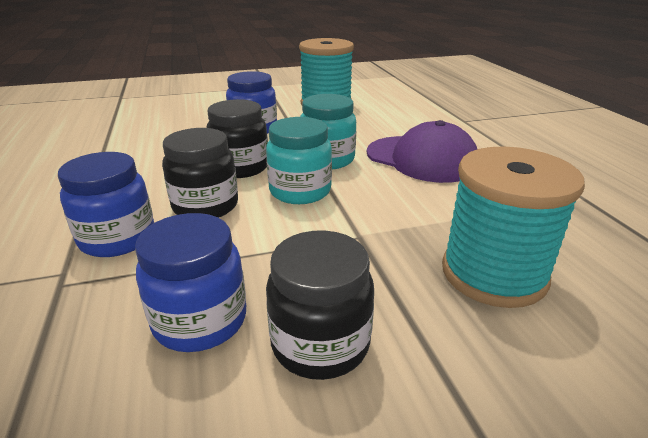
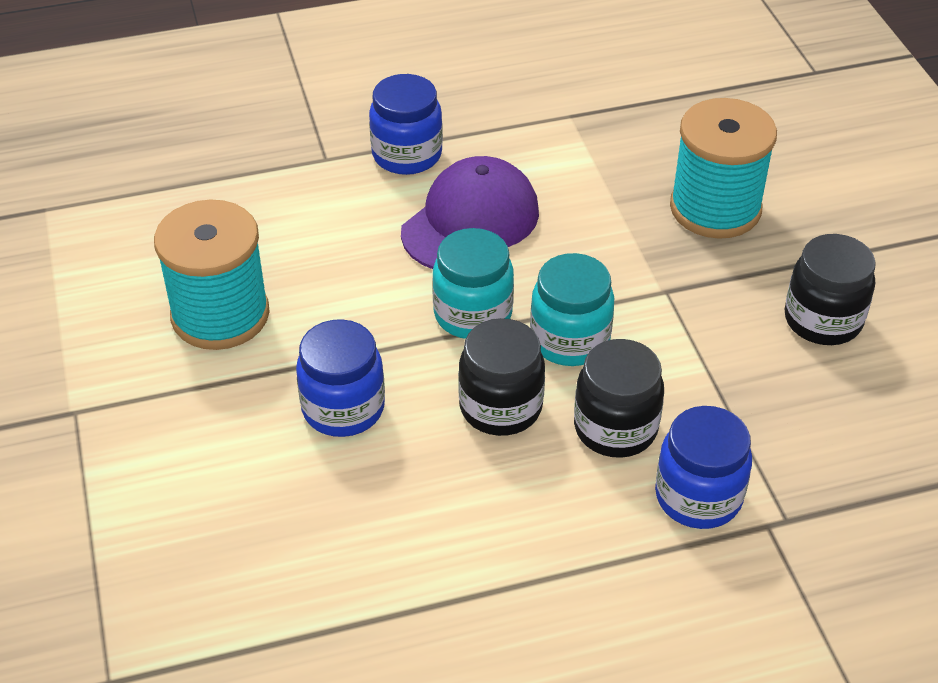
camera: 90 degrees left, 15 degrees up
blue jar [135,213,246,352] -> blue jar moved to [369,74,443,175]

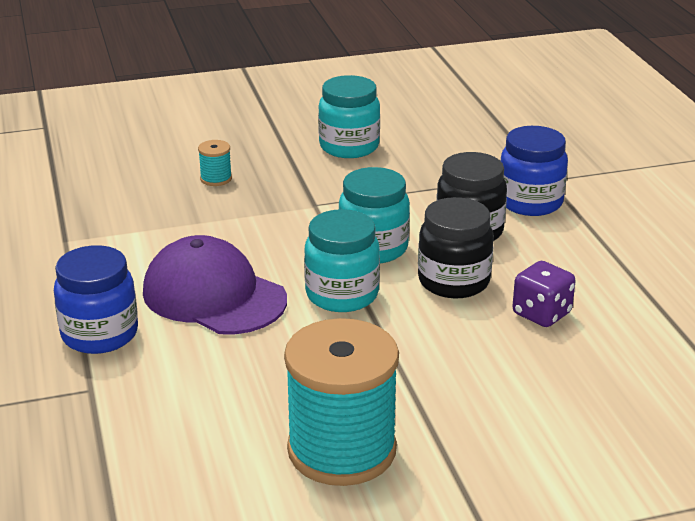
camera: 90 degrees left, 15 degrees down
blue jar [296,319,385,437] -> none
turquoise spool [670,98,777,239] -> turquoise spool [198,140,232,186], size x0.40
black jar [785,234,876,345] -> turquoise jar [318,75,380,158]
none -> purple dice [513,261,576,327]

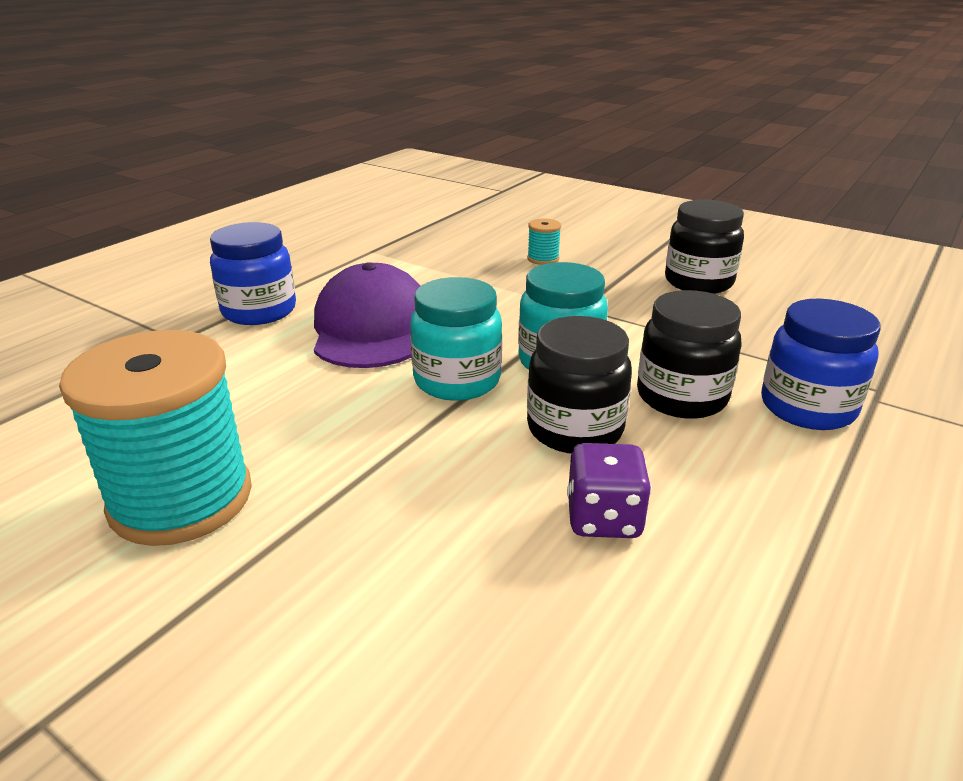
camera: 50 degrees right, 0 degrees up
turquoise jar [318,75,380,158] -> black jar [665,200,744,294]

